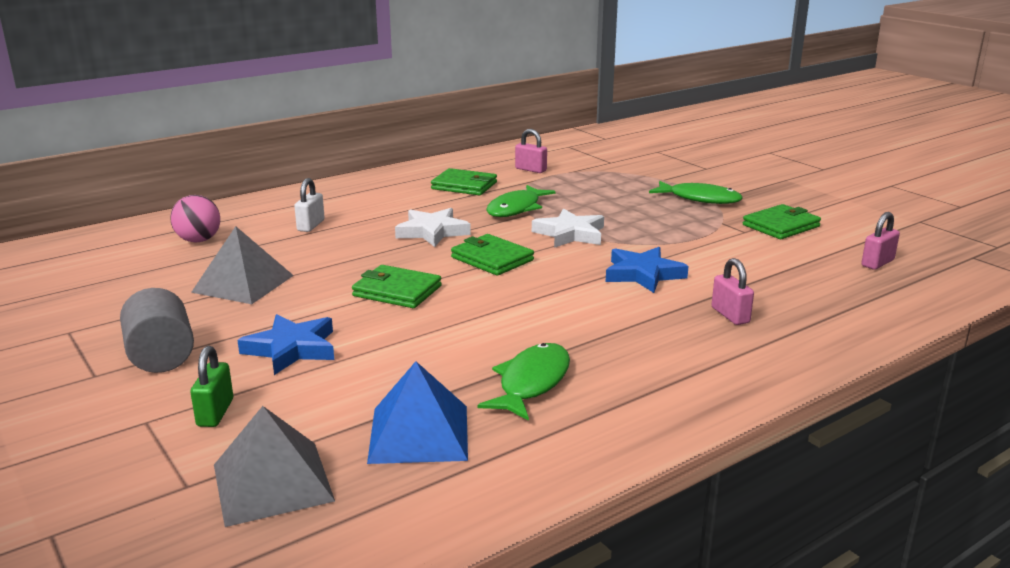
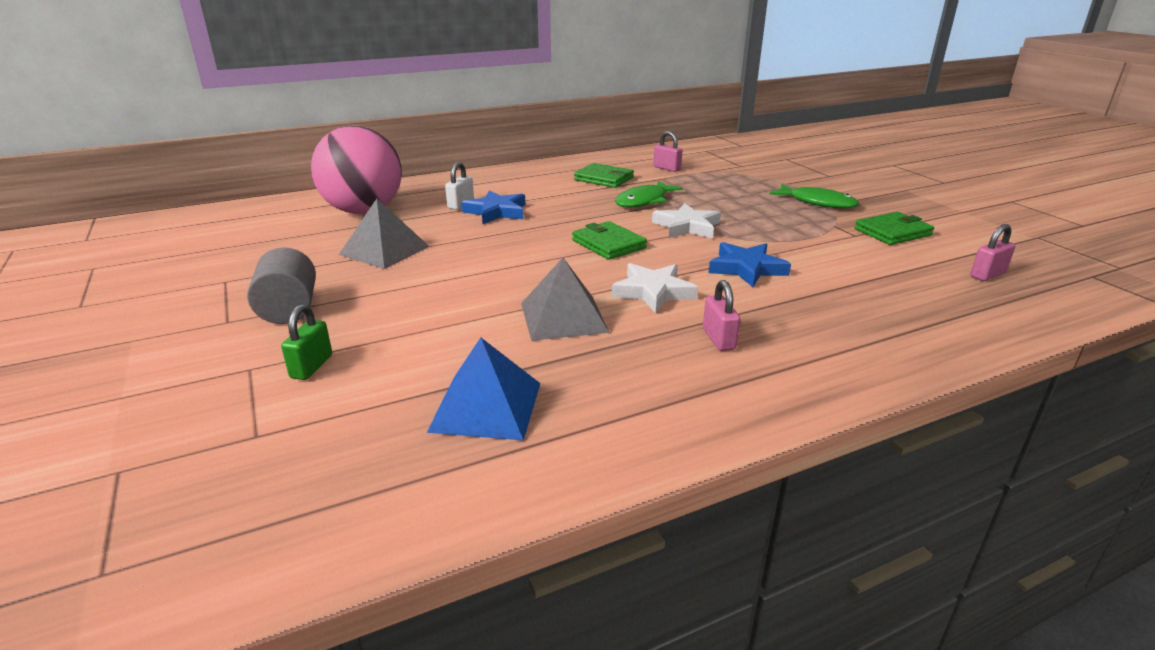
camera: 10 degrees right, 5 degrees up
pink ball [170,195,220,242] -> pink ball [311,125,402,214], size x2.07
grey pyramid [214,406,335,527] -> grey pyramid moved to [521,258,610,341]
blue star [237,314,334,375] -> blue star moved to [461,190,525,224]
green wallet [352,265,442,308] -> none
white star [395,208,471,247] -> white star moved to [612,263,698,313]
green fish [478,343,570,421] -> none
pink padlock [712,258,754,325] -> pink padlock moved to [703,280,741,351]

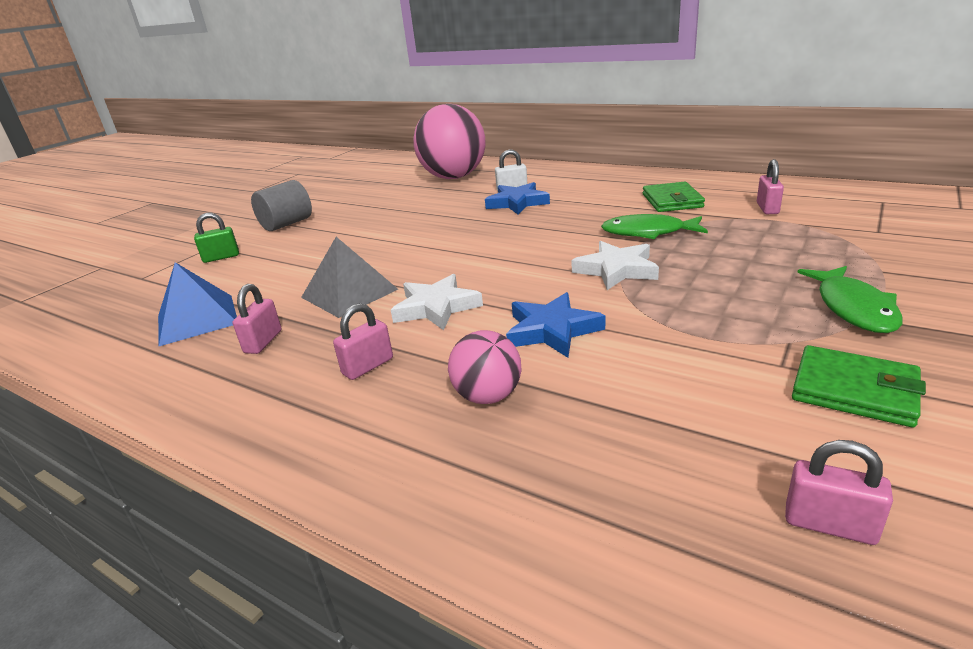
camera: 60 degrees right, 0 degrees up
grey pyramid [339,199,430,269] -> none
green wallet [572,221,647,260] -> none
none -> pink padlock [233,284,282,354]
none -> pink ball [448,330,522,404]

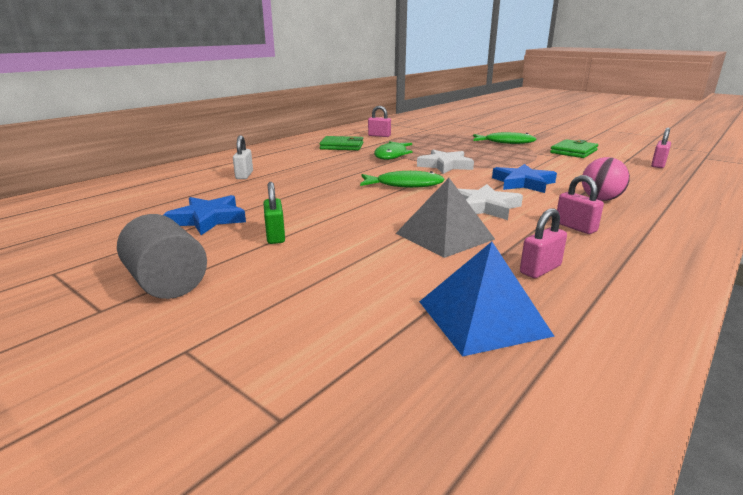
camera: 85 degrees left, 5 degrees down
green padlock [194,213,239,263] -> green padlock moved to [264,182,285,244]
pink padlock [233,284,282,354] -> pink padlock turned 60 degrees counterclockwise [520,208,567,278]
pink ball [413,104,486,179] -> none
blue star [485,182,550,214] -> blue star moved to [163,195,246,235]
none -> green fish [360,171,444,188]

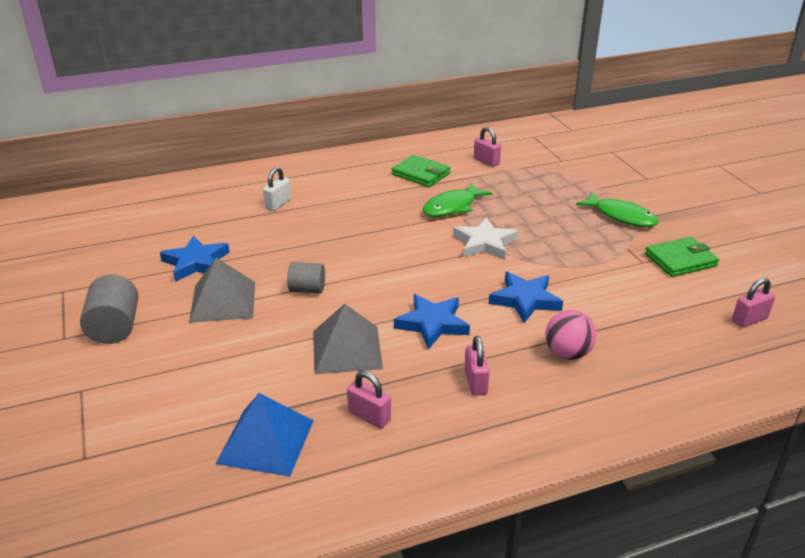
camera: 30 degrees right, 10 degrees up
green padlock [264,182,285,244] -> grey pyramid [189,258,255,323]
green fish [360,171,444,188] -> none
white star [458,184,523,220] -> blue star [394,294,470,349]
pink padlock [520,208,567,278] -> pink padlock turned 45 degrees clockwise [347,371,391,429]
none -> grey cylinder [287,262,325,294]

